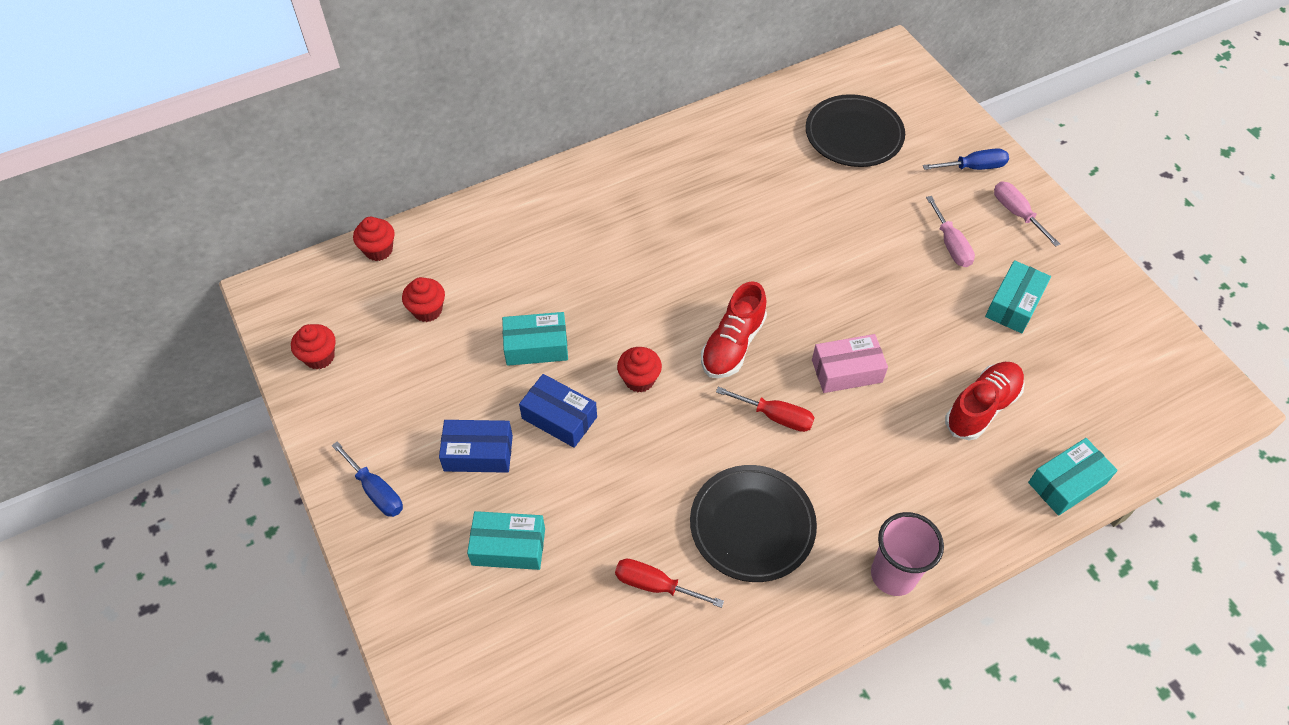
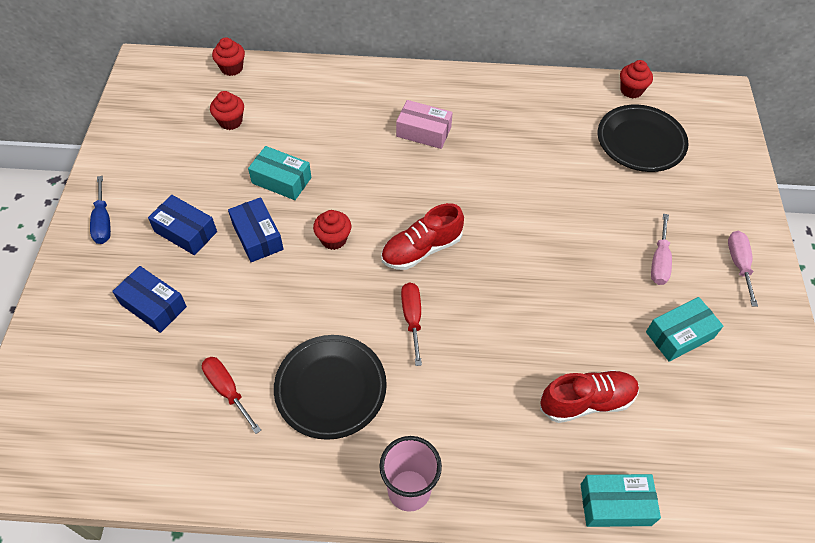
camera: 30 degrees right, 0 degrees up
red cupcake [291,324,335,369] -> red cupcake moved to [620,60,653,98]
turquoise box [467,511,545,570] -> blue box [112,266,187,333]
red screwdriver [716,387,815,432] -> red screwdriver turned 150 degrees counterclockwise [401,282,422,366]
pink box [812,334,888,393] -> pink box moved to [396,100,453,149]
blue screwdriver [923,148,1009,170] -> none

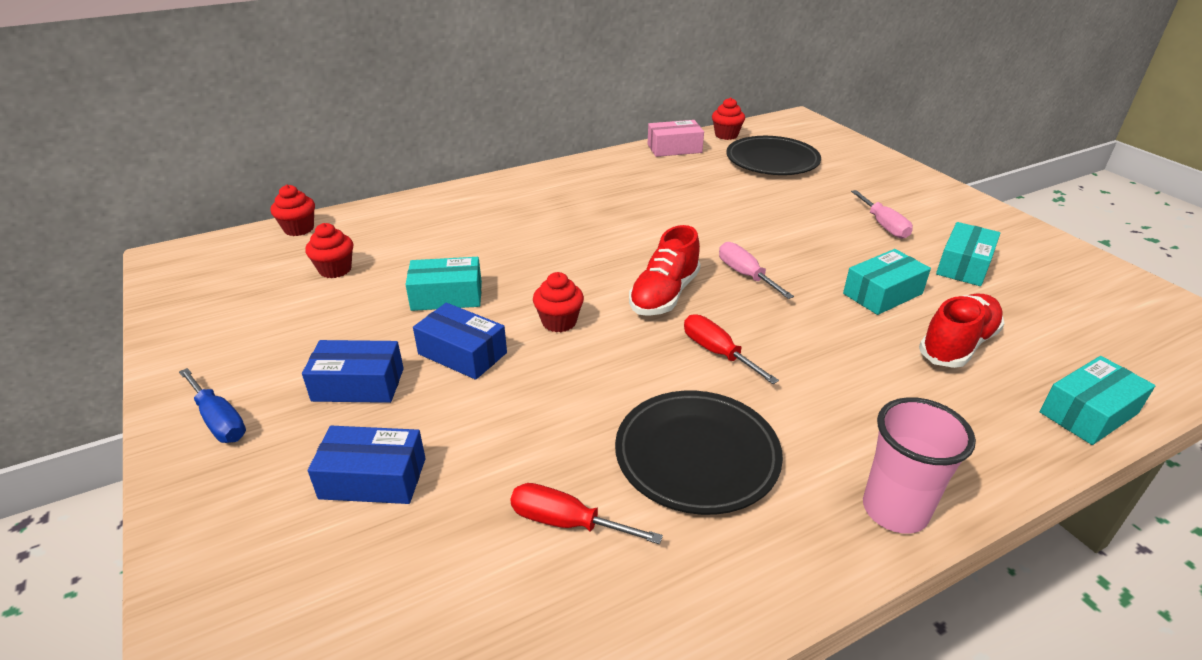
camera: 30 degrees left, 20 degrees down
pink box [396,100,453,149] -> pink box moved to [648,120,704,157]
pink screwdriver [728,231,758,307] -> pink screwdriver moved to [719,242,794,299]
none -> turquoise box [843,249,931,315]

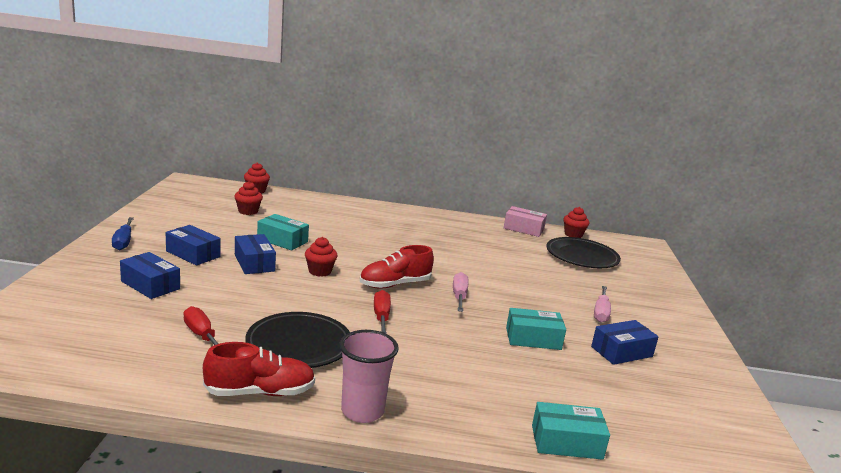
camera: 30 degrees right, 15 degrees down
red shoe [919,294,1005,368] -> red shoe moved to [203,342,315,396]
turquoise box [936,222,1000,286] -> blue box [591,320,659,365]

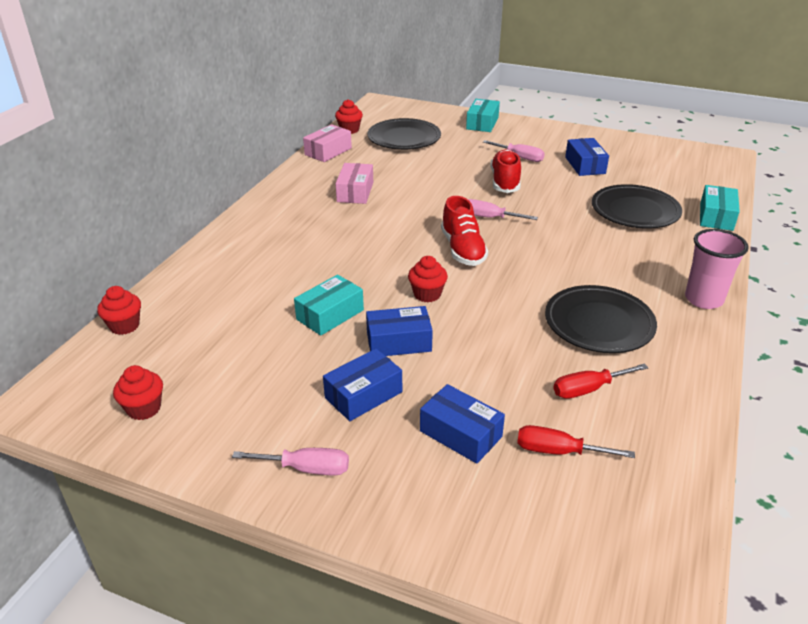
camera: 70 degrees left, 15 degrees up
blue screwdriver [112,217,134,250] -> pink screwdriver [232,448,349,476]
blue box [120,252,180,299] -> blue box turned 75 degrees clockwise [420,384,505,464]
red shoe [203,342,315,396] -> red shoe moved to [490,149,521,193]
red cupcake [234,181,263,215] -> red cupcake moved to [113,365,163,420]
red screwdriver [374,290,391,333] -> red screwdriver moved to [517,425,635,458]
turquoise box [506,308,566,350] -> turquoise box moved to [466,99,500,132]
none -> pink box [335,163,373,204]
none -> black plate [592,184,682,229]

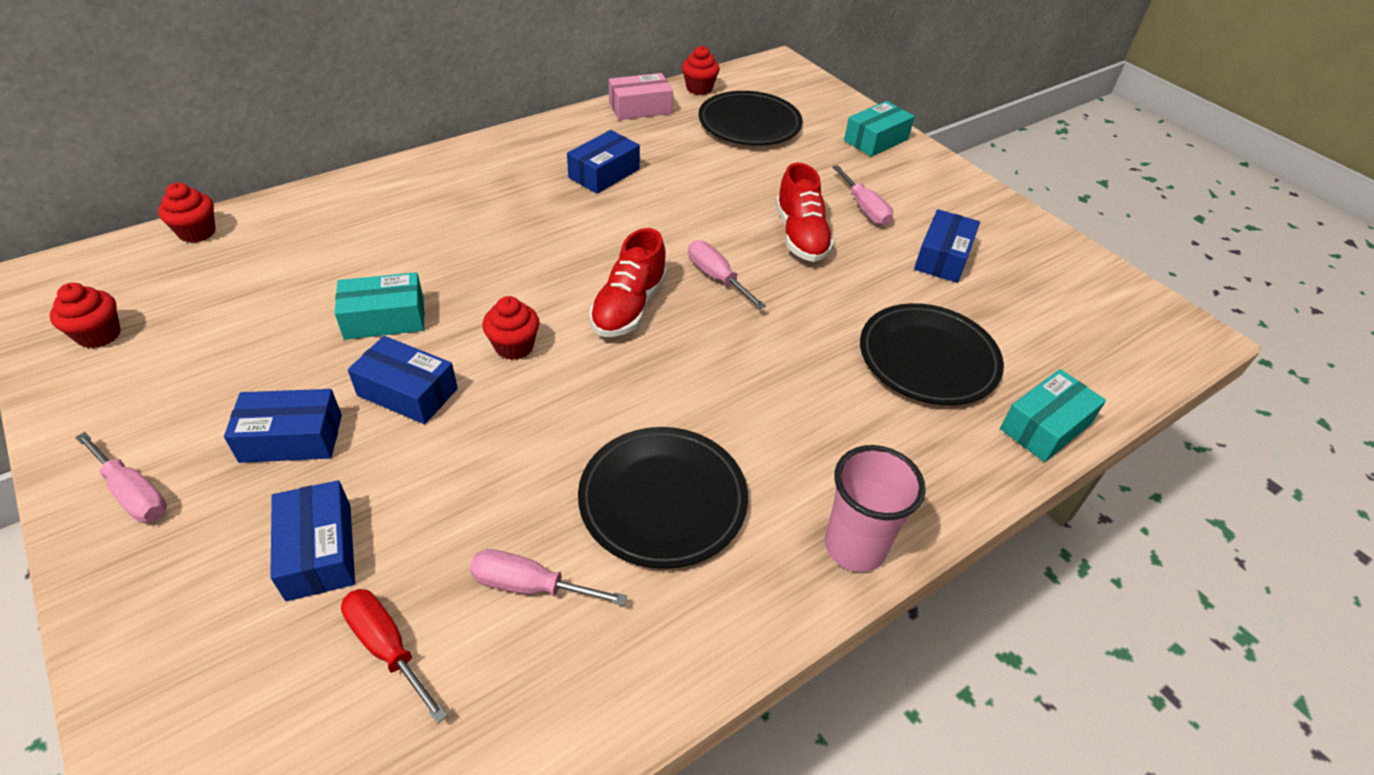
camera: 30 degrees right, 10 degrees up
pink box [335,163,373,204] -> blue box [567,130,640,194]
red shoe [490,149,521,193] -> red shoe turned 135 degrees clockwise [776,163,834,262]
red screwdriver [553,363,648,399] -> pink screwdriver [470,549,627,606]

